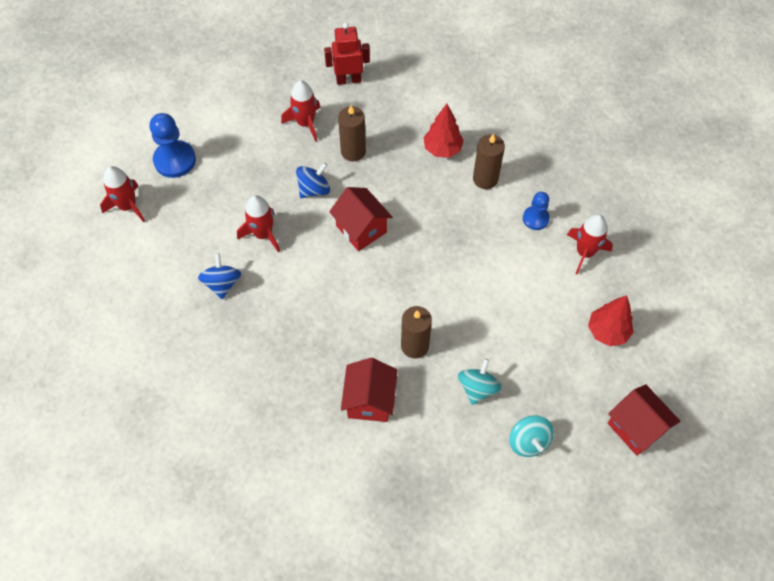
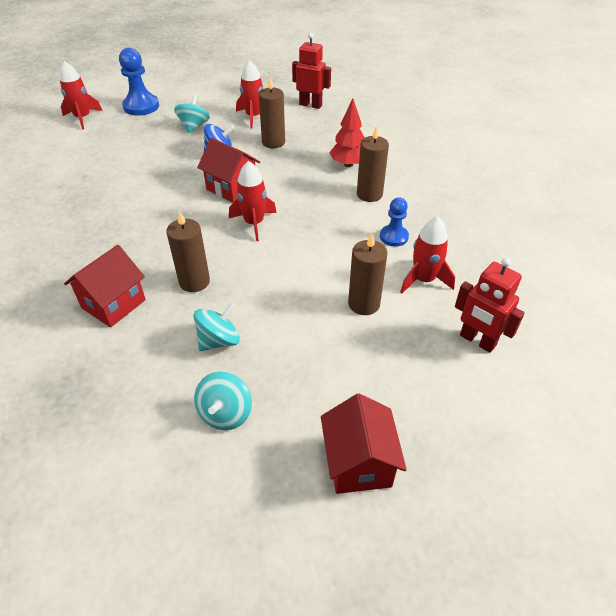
camera: 30 degrees right, 15 degrees down
blue spinning top [198,253,241,299] -> none
red rocket [237,195,280,253] -> red rocket moved to [229,161,277,241]
red house [329,187,392,251] -> red house turned 45 degrees counterclockwise [197,138,260,203]
red tree [588,295,634,346] -> none
none -> turquoise spinning top [174,94,210,133]
none -> brown candle [348,233,388,315]
none -> red robot [455,257,525,353]

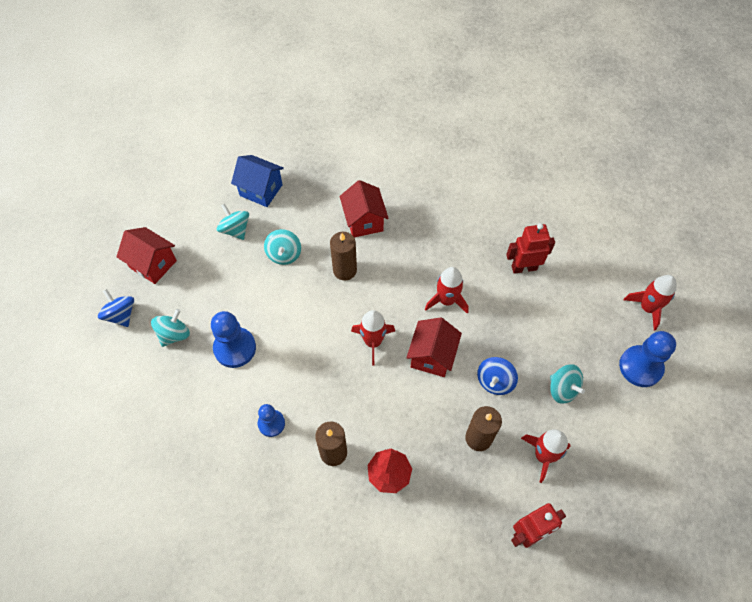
camera: 130 degrees right, 15 degrees up
red house [197,138,260,203] -> red house turned 60 degrees counterclockwise [406,317,462,377]
brown candle [348,233,388,315] -> blue pawn [211,311,256,368]
red rocket [400,217,455,293] -> red rocket moved to [425,267,469,314]
red robot [455,257,525,353] -> red robot moved to [506,223,555,274]
none -> blue spinning top [98,289,134,327]
none -> turquoise spinning top [151,309,190,347]
none -> blue house [231,155,284,207]

